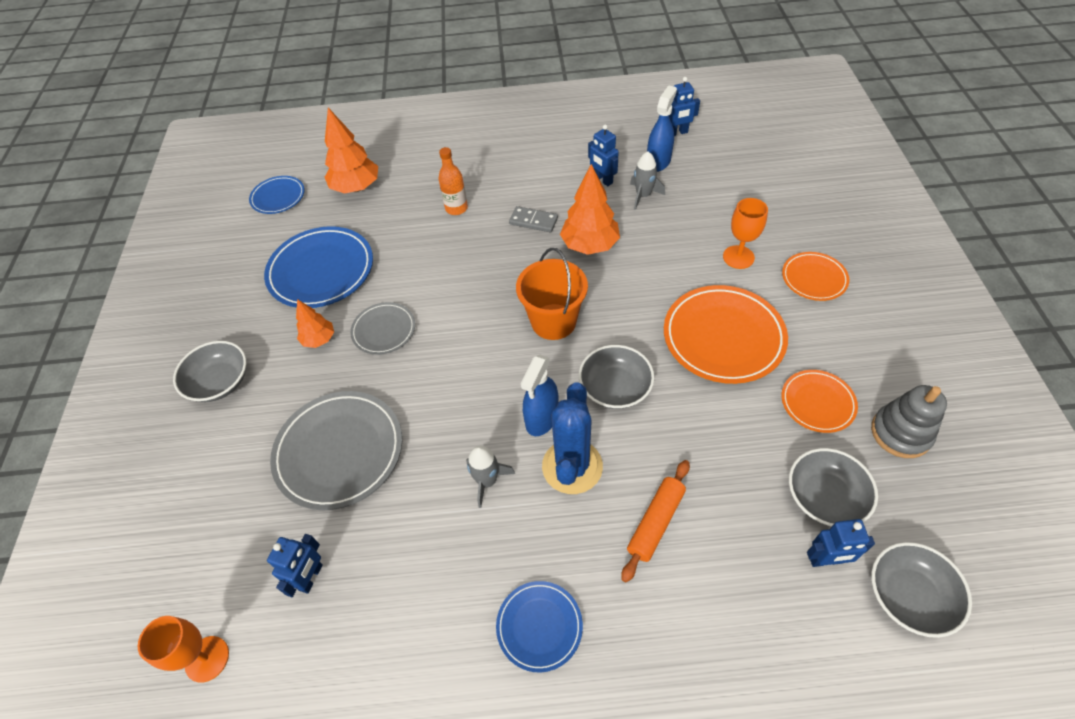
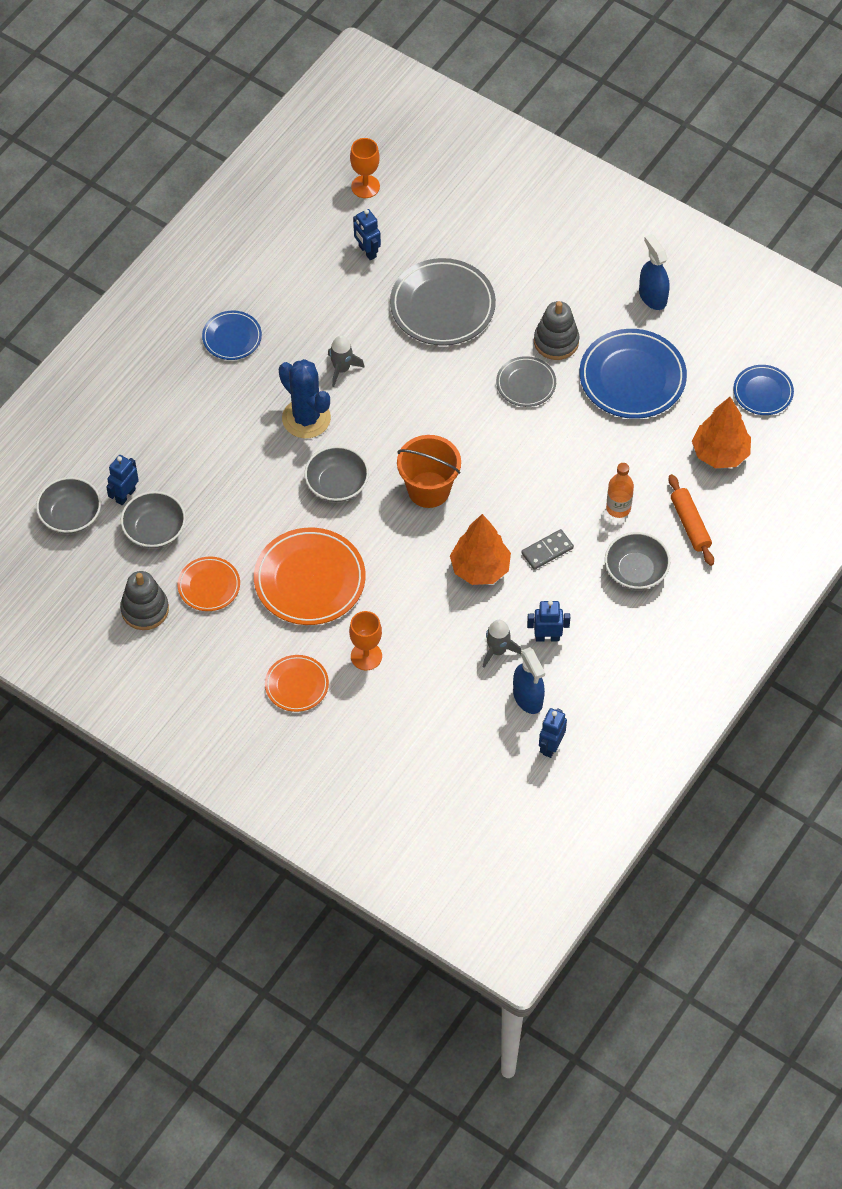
camera: 125 degrees right, 5 degrees up
grey bowl [173,341,247,402] -> grey bowl moved to [605,532,670,590]
orange tree [296,299,334,348] -> grey stacking toy [534,301,579,360]
blue spray bottle [520,355,559,436] -> blue spray bottle moved to [639,234,670,310]
orange rolling pin [621,460,690,583] -> orange rolling pin moved to [668,474,714,566]

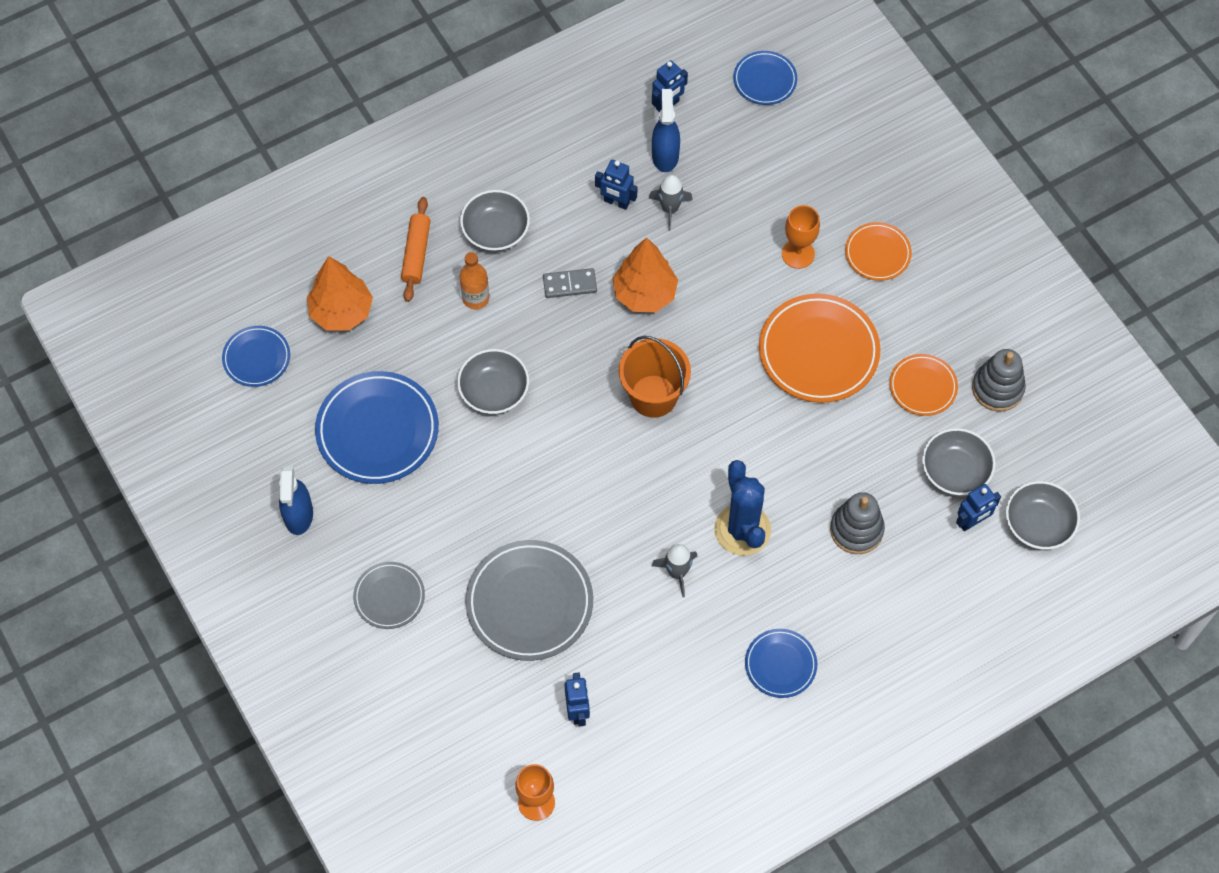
camera: 155 degrees left, 5 degrees up
grey bowl [304,446,369,502] -> grey bowl moved to [457,349,529,414]
grey plate [496,356,556,407] -> grey plate moved to [353,562,425,629]
grey stacking toy [534,301,579,360] -> grey stacking toy moved to [830,492,885,554]
none -> blue plate [733,51,797,105]

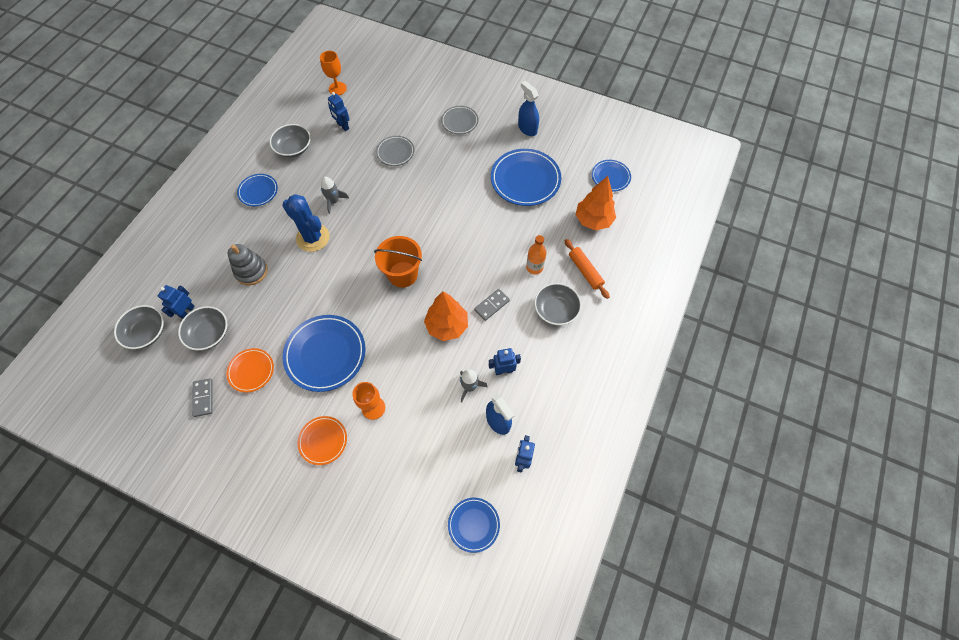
camera: 145 degrees right, 0 degrees up
grey bowl [457,349,529,414] -> grey bowl moved to [269,124,311,158]
grey plate [465,540,593,661] -> grey plate [376,136,415,166], size x0.56
orange plate [759,294,881,403] -> blue plate [282,315,366,392]
grey stacking toy [972,349,1026,412] -> grey domino [192,378,213,417]

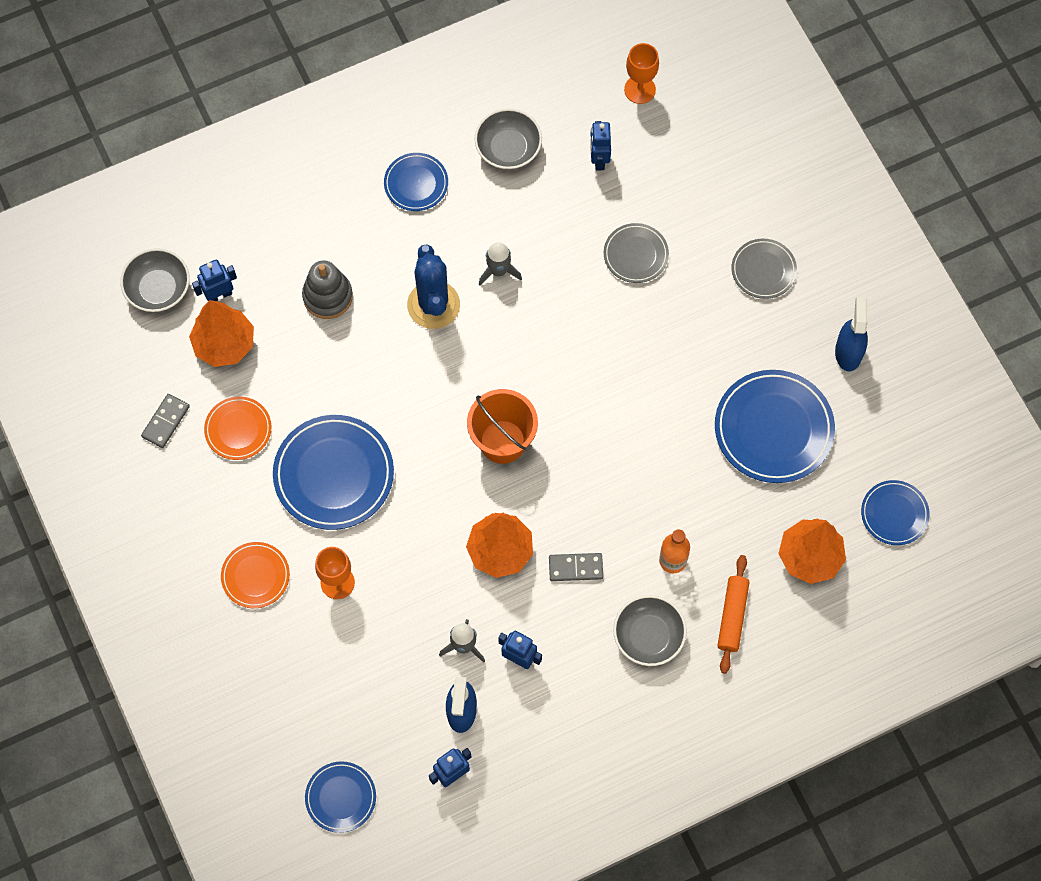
camera: 40 degrees right, 5 degrees up
grey bowl [178,306,227,350] -> orange tree [189,300,254,367]

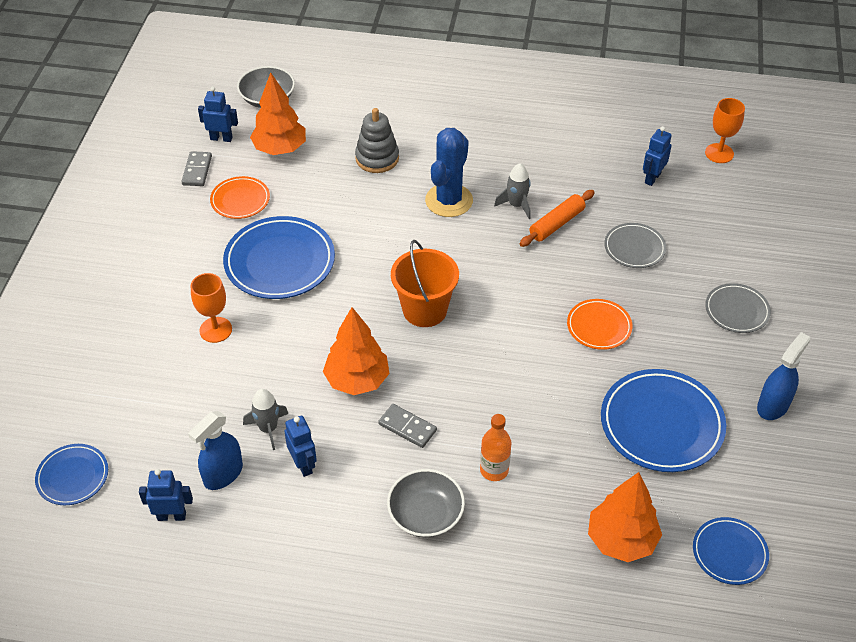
camera: 35 degrees right, 20 degrees down
grey domino [141,394,190,448] -> grey domino turned 60 degrees counterclockwise [181,151,212,186]
blue robot [192,259,237,301] -> blue robot moved to [198,87,238,142]
orange plate [221,542,290,608] -> orange plate moved to [567,299,632,350]
blue plate [384,153,448,211] -> none
grey bowl [475,108,542,169] -> none
orange rolling pin [717,555,750,674] -> orange rolling pin moved to [519,190,595,247]

